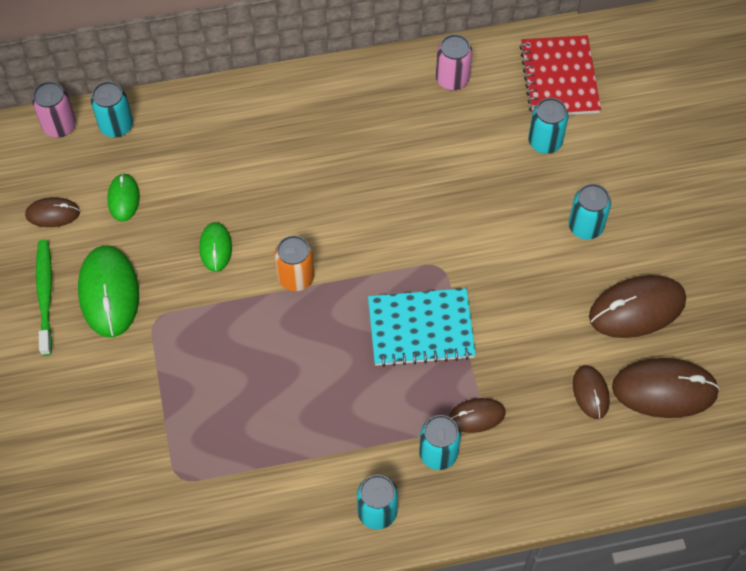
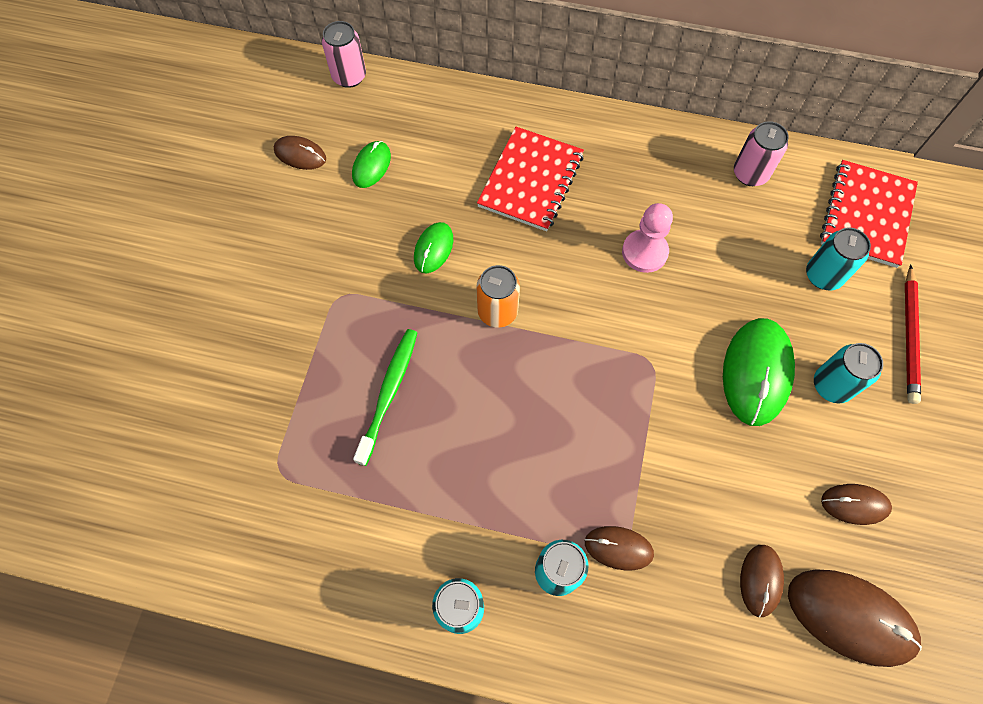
camera: 25 degrees right, 5 degrees up
green toothbrush [36,240,52,356] -> green toothbrush moved to [353,329,417,466]
green mouse [78,245,139,337] -> green mouse moved to [723,318,795,426]
turquoise can [91,81,133,137] -> none
turquoise notebook [368,288,476,367] -> none
brown mouse [589,275,686,338] -> brown mouse [821,484,892,525], size x0.55
none -> red notebook [477,127,584,232]
none -> pink pawn [622,203,673,273]
none -> red pencil [905,265,921,404]

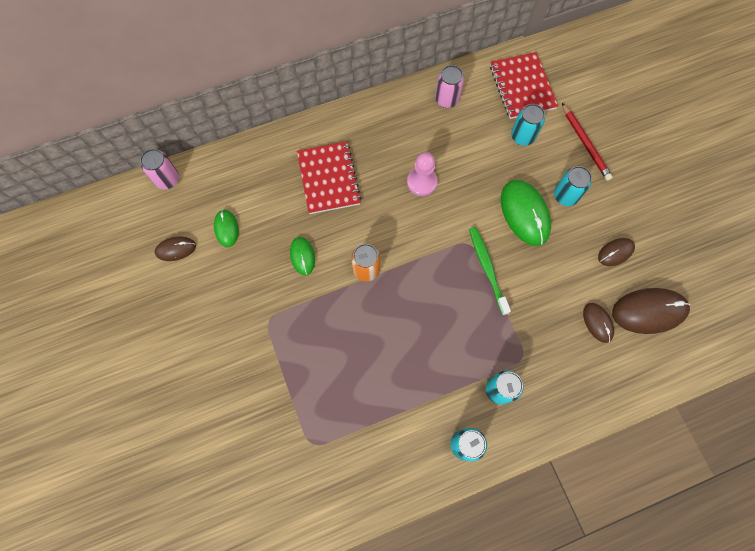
camera: 35 degrees left, 5 degrees up
green toothbrush [353,329,417,466] -> green toothbrush moved to [469,227,511,315]
brown mouse [585,526,654,570] -> none

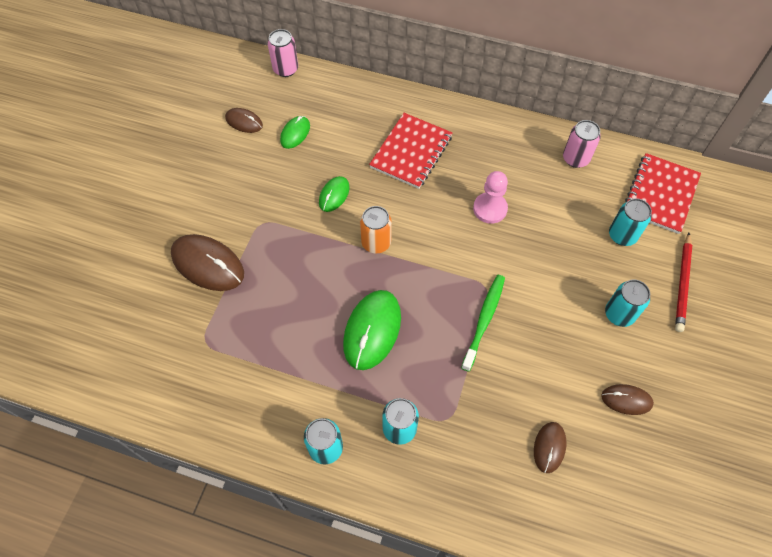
camera: 40 degrees right, 10 degrees down
green mouse [501,180,551,246] -> green mouse moved to [343,290,401,370]
brown mouse [612,288,690,334] -> brown mouse moved to [171,234,244,291]

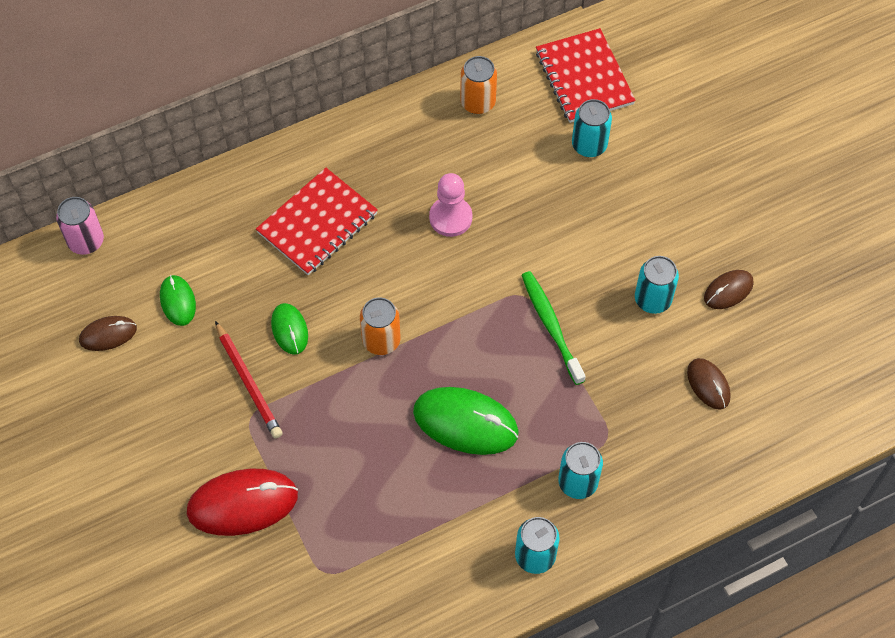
camera: 45 degrees left, 0 degrees up
brown mouse [171,234,244,291] -> red mouse [187,469,298,536]
green mouse [343,290,401,370] -> green mouse turned 45 degrees counterclockwise [413,387,519,455]
red notebook [369,113,452,189] -> red notebook turned 60 degrees clockwise [256,168,378,275]
pink can [563,120,601,168] -> orange can [460,56,497,114]
turquoise can [605,280,650,327] -> turquoise can moved to [635,256,679,314]
red pencil [675,233,692,332] -> red pencil moved to [215,321,283,438]

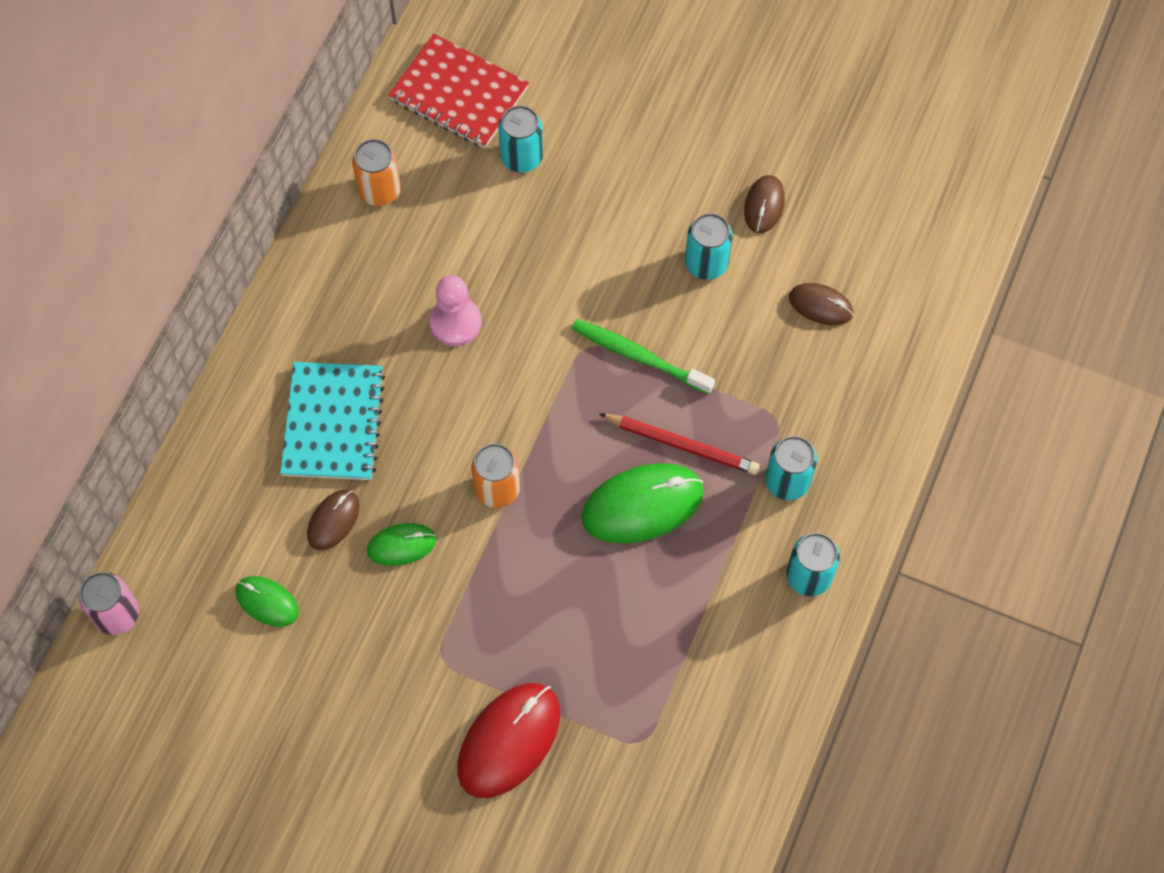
camera: 40 degrees left, 5 degrees up
brown mouse [79,316,137,351] -> brown mouse moved to [307,490,360,550]
red pencil [215,321,283,438] -> red pencil moved to [599,413,760,475]
red notebook [256,168,378,275] -> turquoise notebook [280,362,385,480]
green mouse [271,303,308,355] -> green mouse turned 45 degrees counterclockwise [367,523,436,566]

